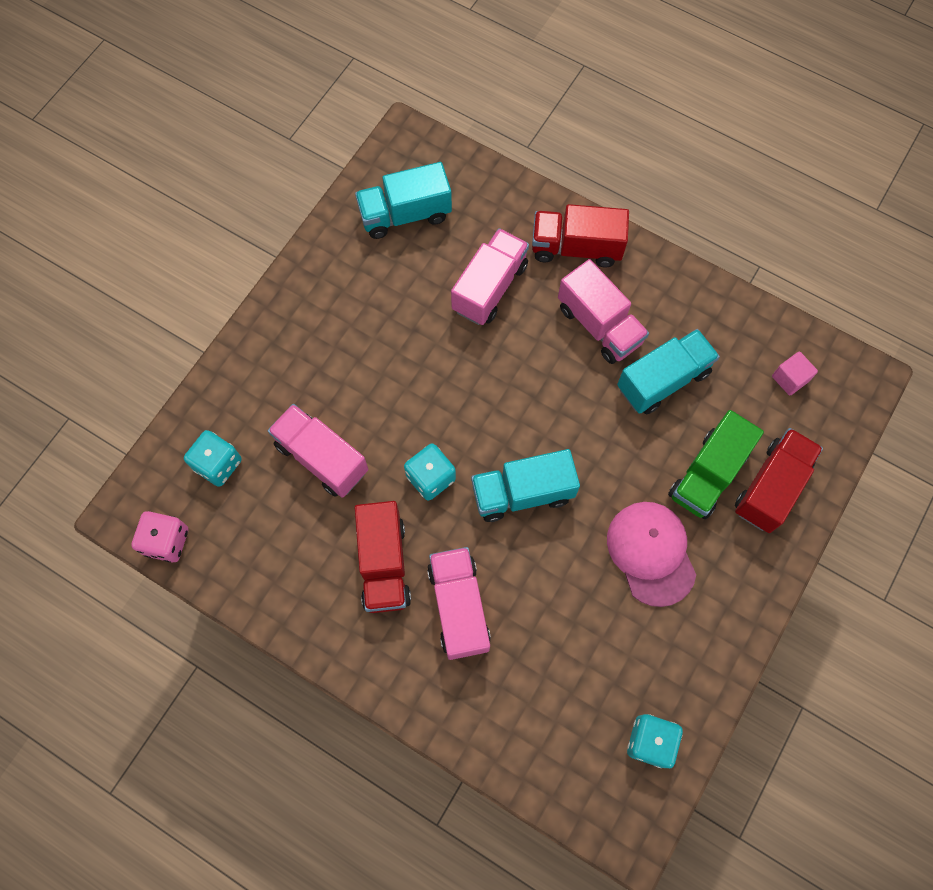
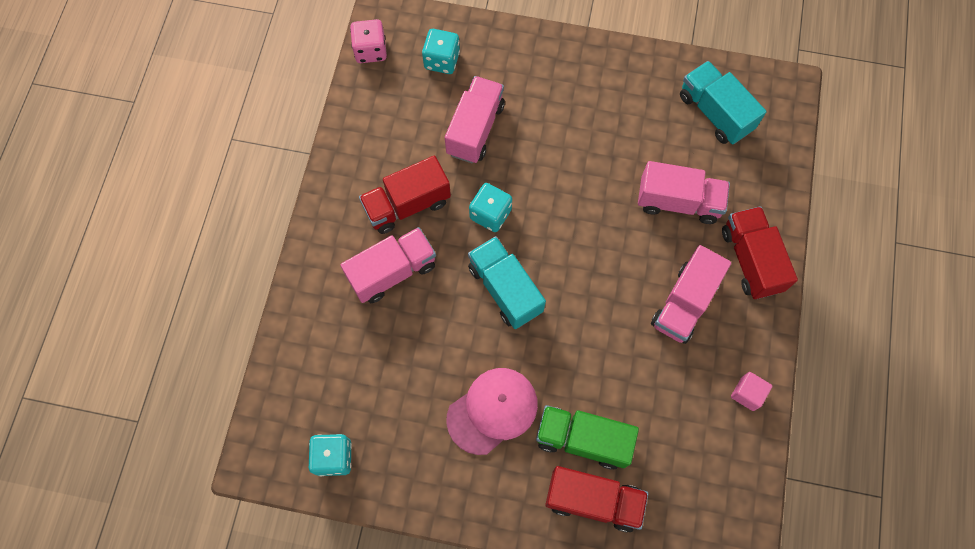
camera: 70 degrees right, 0 degrees up
turquoise truck [617,329,720,414] -> none
pink cube [772,352,818,395] -> pink cube moved to [731,372,772,411]

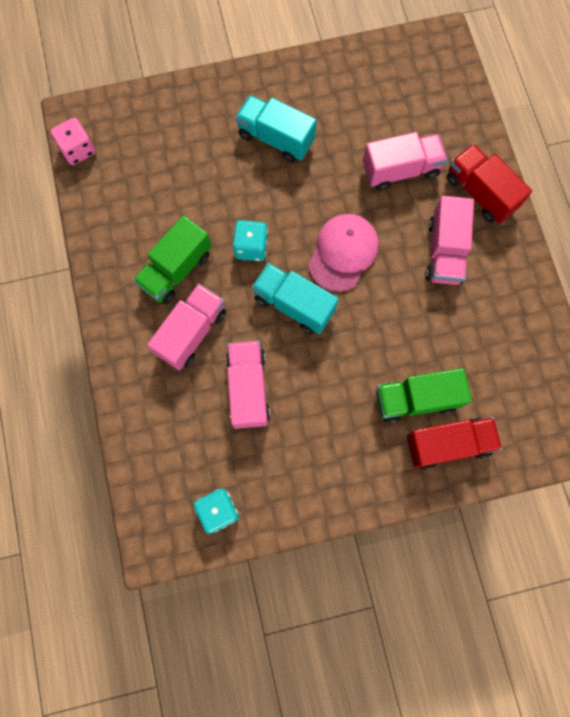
camera: 25 degrees left, 5 degrees up
red truck [359,156,451,234] -> green truck [133,215,211,305]
turquoise dice [422,29,460,74] -> none
pink truck [445,76,505,163] -> pink truck moved to [226,341,270,429]
pink cap [446,368,538,455] -> pink cap moved to [308,214,378,292]
turquoise truck [680,61,767,144] -> turquoise truck moved to [235,95,317,163]
pink cube [731,372,772,411] -> none

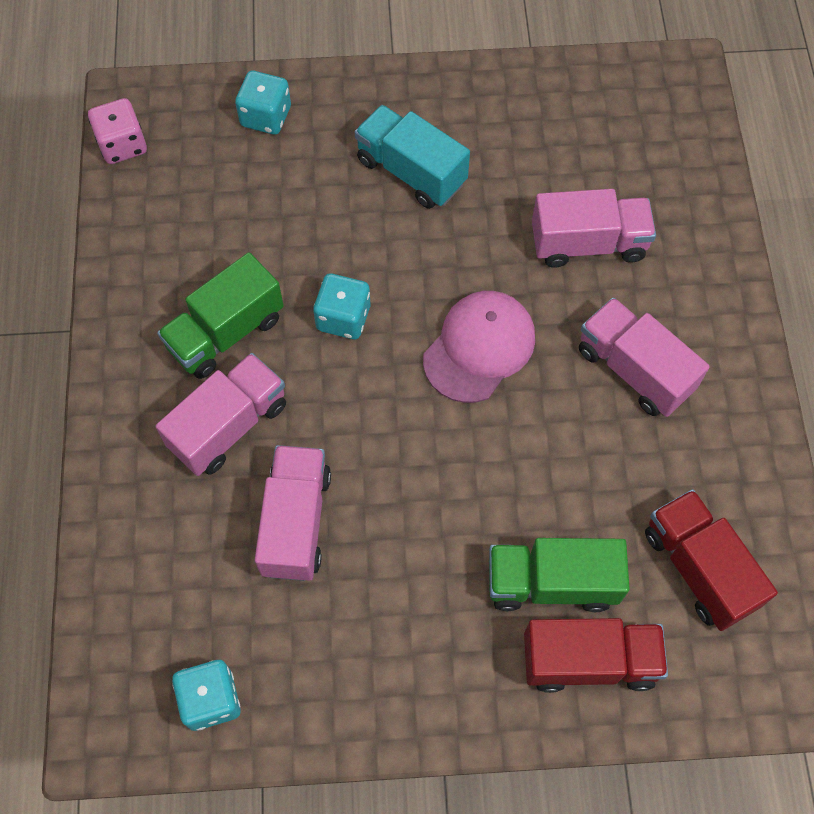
camera: 10 degrees right, 10 degrees down
turquoise truck [252,263,339,334] -> none
pink truck [425,196,474,285] -> pink truck turned 120 degrees clockwise [579,297,710,417]
red truck [446,144,532,224] -> red truck moved to [645,489,778,631]
none -> turquoise dice [235,71,291,135]

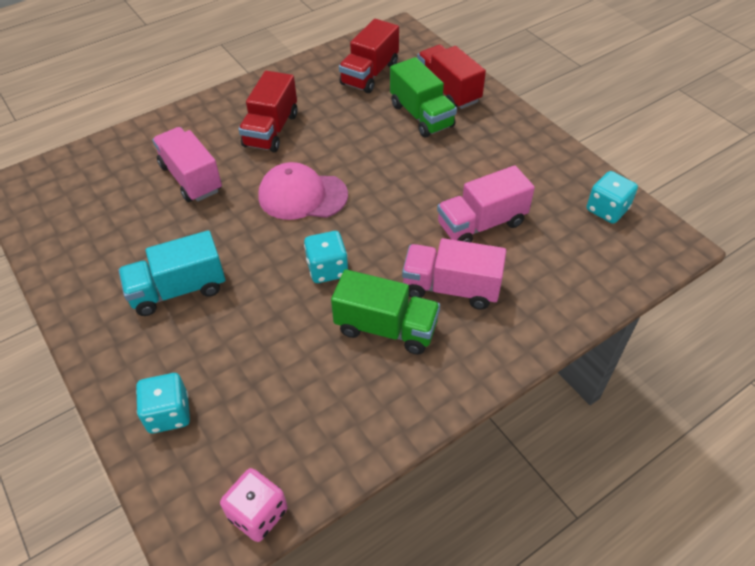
camera: 120 degrees left, 15 degrees down
turquoise truck [355,105,470,209] -> turquoise truck turned 60 degrees clockwise [118,230,225,316]
pink truck [579,297,710,417] -> red truck [238,71,297,152]

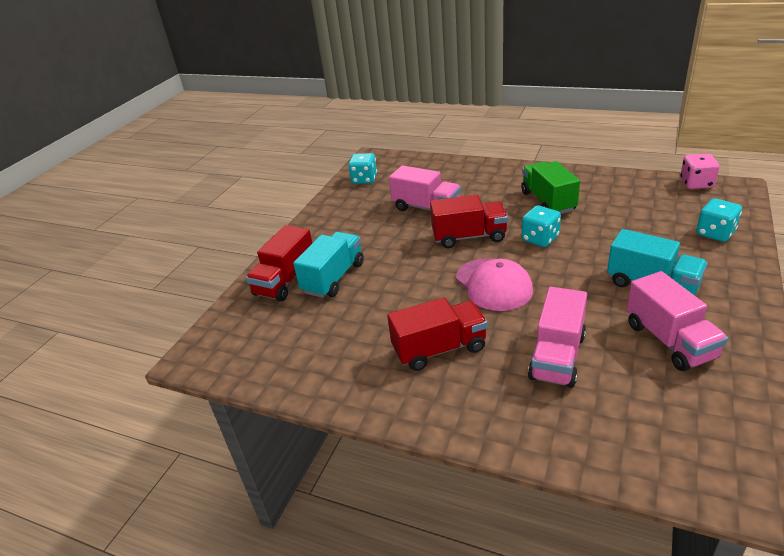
camera: 120 degrees left, 15 degrees down
red truck [339,19,399,93] -> red truck moved to [430,195,508,248]
green truck [390,57,457,138] -> turquoise truck [293,232,364,298]
pink truck [402,238,506,310] -> pink truck moved to [627,271,728,371]

